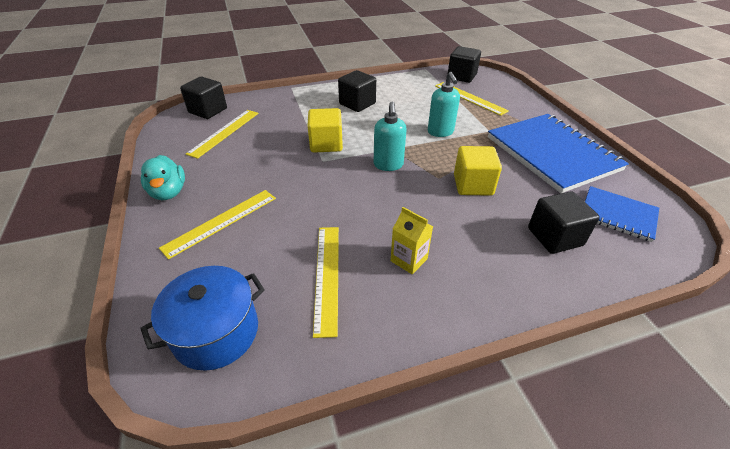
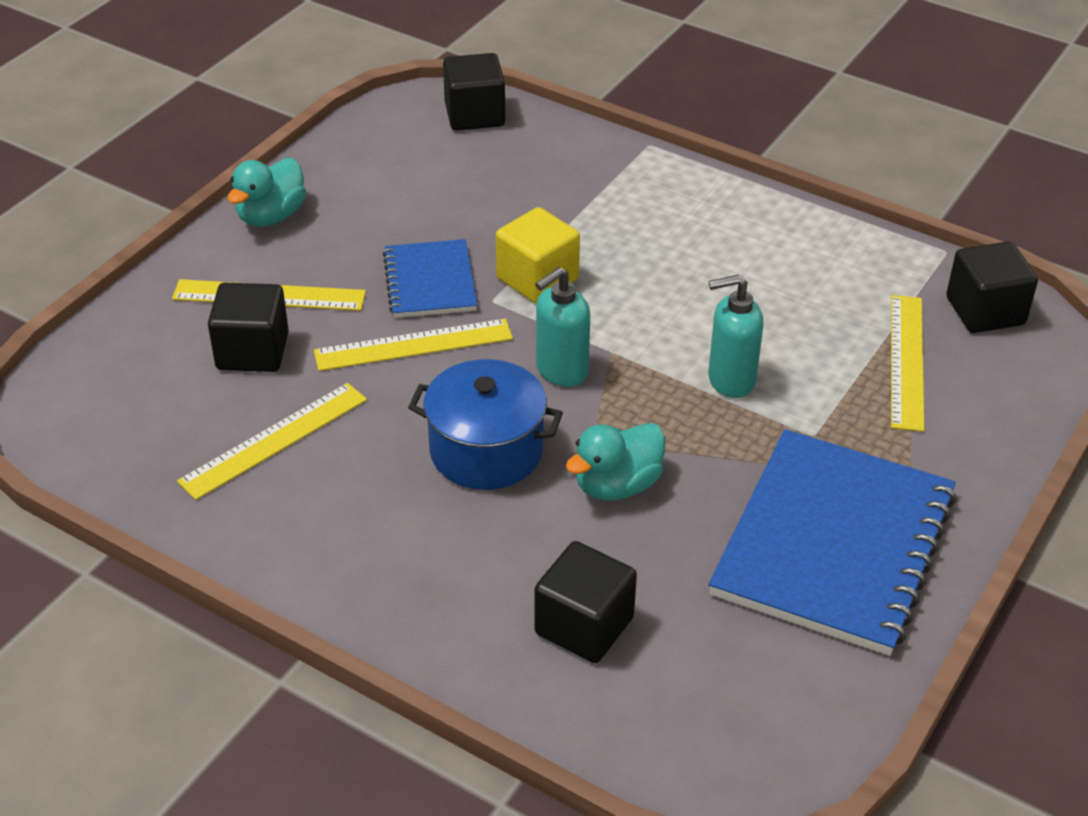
camera: 50 degrees right, 0 degrees up
blue pot [140,266,265,371] -> blue pot moved to [408,359,563,490]
yellow ruler [186,110,259,159] -> yellow ruler moved to [314,319,513,371]
black cube [338,70,376,112] -> black cube moved to [208,283,289,372]
yellow carton [391,207,433,274] -> none
turquoise soap dispenser [428,72,460,137] -> turquoise soap dispenser turned 45 degrees clockwise [708,274,763,398]
yellow cube [454,146,502,196] -> turquoise duck [566,423,665,501]
blue notebook [585,186,659,242] -> blue notebook moved to [383,239,477,318]

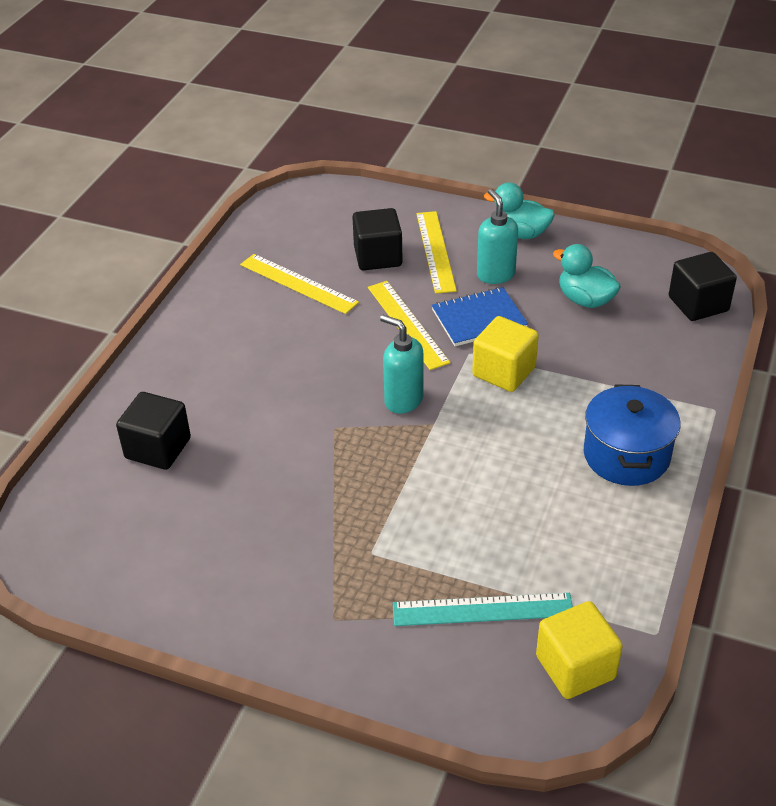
camera: 80 degrees right, 0 degrees up
blue pot [408,359,563,490] -> blue pot moved to [584,384,680,486]
turquoise duck [566,423,665,501] -> turquoise duck moved to [553,244,621,308]
turquoise soap dispenser [708,274,763,398] -> turquoise soap dispenser moved to [477,189,518,284]
blue notebook [708,429,957,656] -> none
yellow ruler [891,295,924,432] -> turquoise ruler [393,593,573,626]
black cube [946,242,1038,333] -> yellow cube [536,601,623,699]

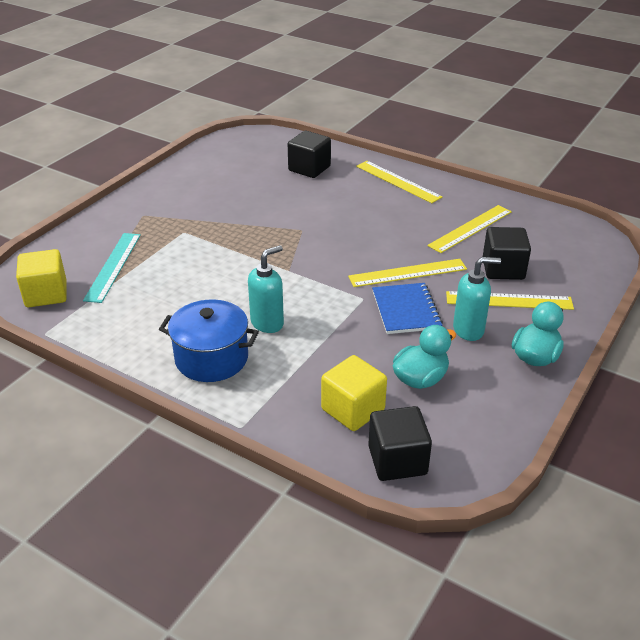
camera: 100 degrees right, 5 degrees down
turquoise soap dispenser [380,315,424,414] -> turquoise soap dispenser moved to [248,245,284,333]
yellow cube [472,316,539,392] -> yellow cube moved to [321,355,387,431]
none -> yellow ruler [356,161,442,203]

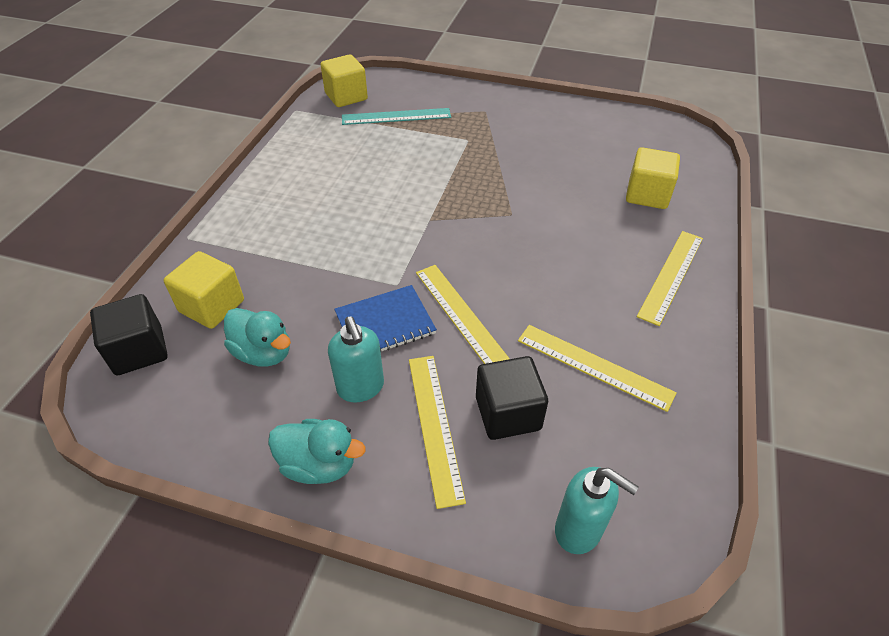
camera: 75 degrees right, 10 degrees up
blue pot [159,300,259,382] -> none
turquoise soap dispenser [248,245,284,333] -> turquoise soap dispenser moved to [555,467,639,554]
black cube [288,131,331,178] -> yellow cube [626,147,680,209]

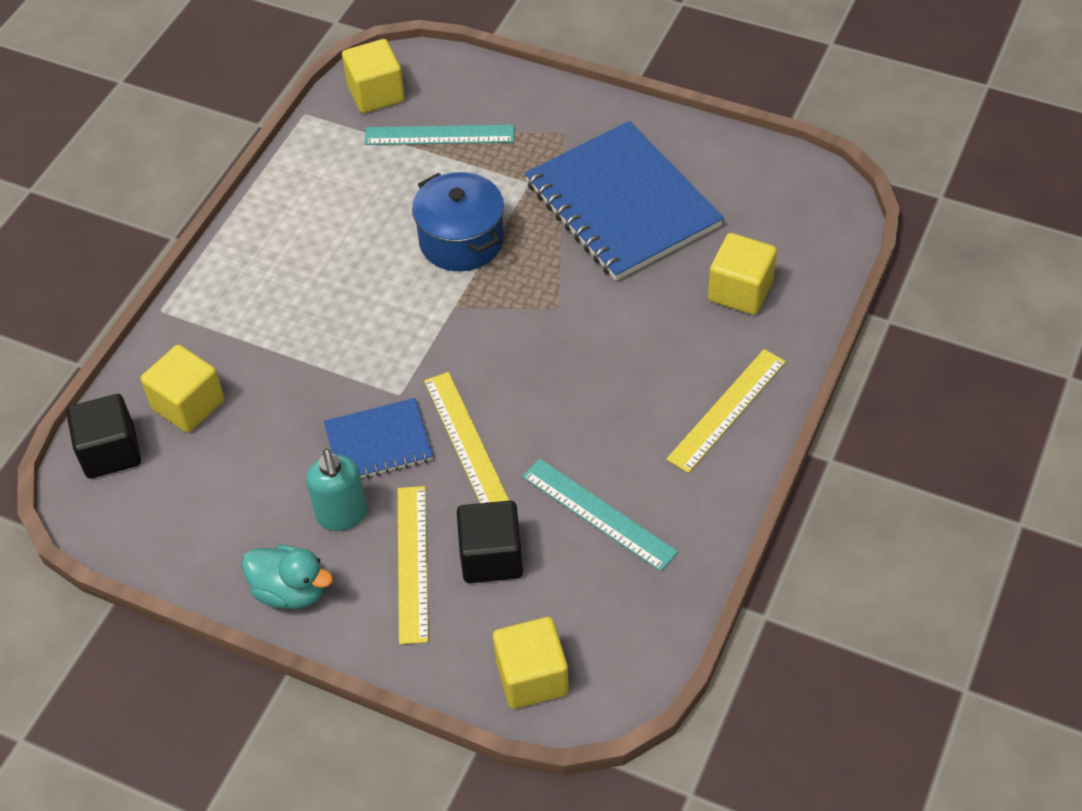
camera: 10 degrees right, 5 degrees up
turquoise duck [224,308,291,366] -> none
yellow ruler [518,325,677,412] -> turquoise ruler [522,459,678,571]
turquoise soap dispenser [555,467,639,554] -> yellow cube [493,617,569,709]
none -> blue pot [412,172,504,271]
none -> blue notebook [525,121,724,281]

